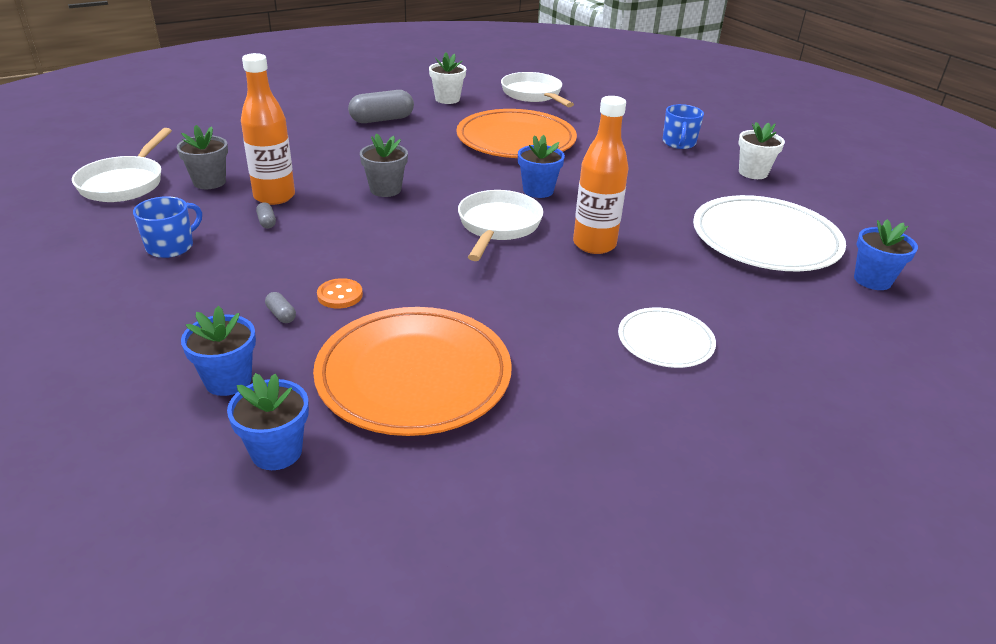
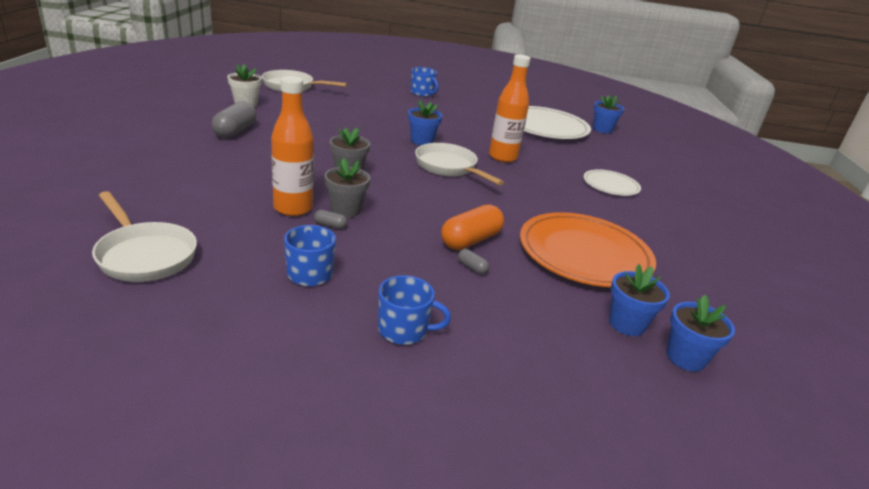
camera: 55 degrees left, 5 degrees down
grey flower pot [177,125,228,189] -> grey flower pot moved to [324,158,370,218]
blue flower pot [181,306,256,396] -> blue flower pot moved to [667,295,735,372]
grey capsule [265,292,296,323] -> grey capsule turned 45 degrees clockwise [458,249,489,274]
orange button [317,278,363,308] -> orange capsule [441,205,504,250]
orange plate [456,109,577,158] -> none
white flower pot [738,122,785,179] -> none
none -> blue mug [378,275,451,345]

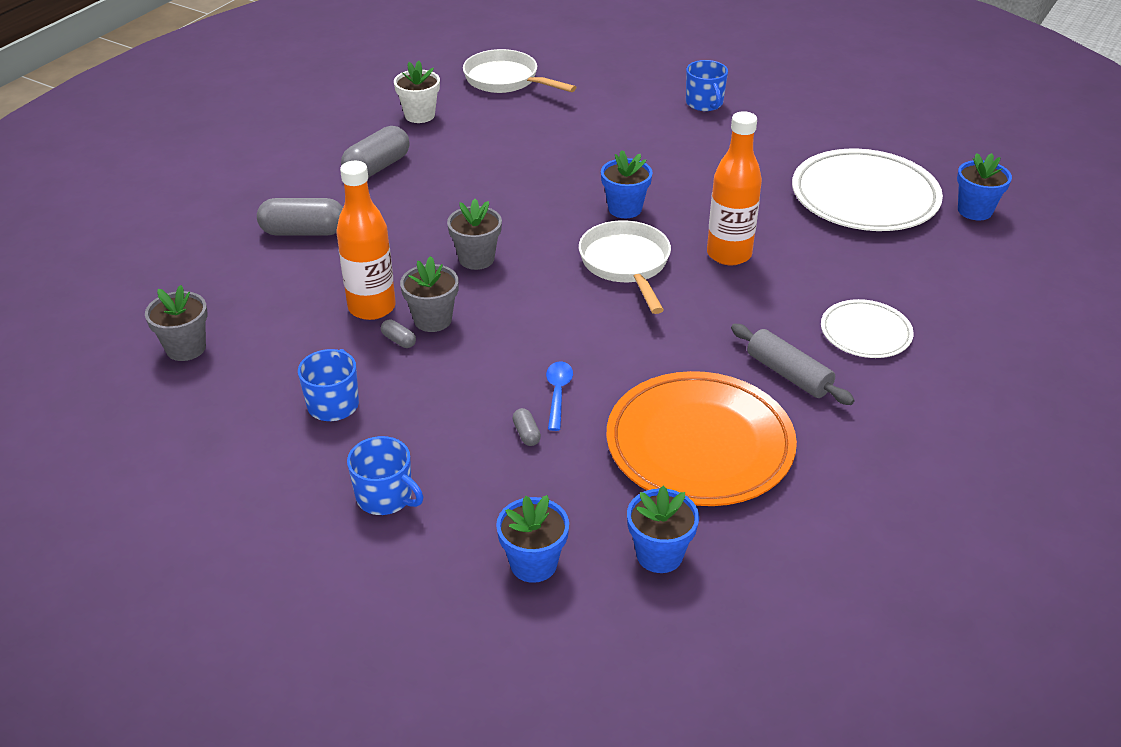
camera: 30 degrees right, 10 degrees up
white pan [92,191,197,282] -> grey flower pot [145,285,208,361]
orange capsule [441,205,504,250] -> blue spoon [546,361,573,431]
blue flower pot [667,295,735,372] -> blue flower pot moved to [496,495,569,583]
none -> grey capsule [257,198,343,236]
none -> grey rolling pin [731,324,855,405]

